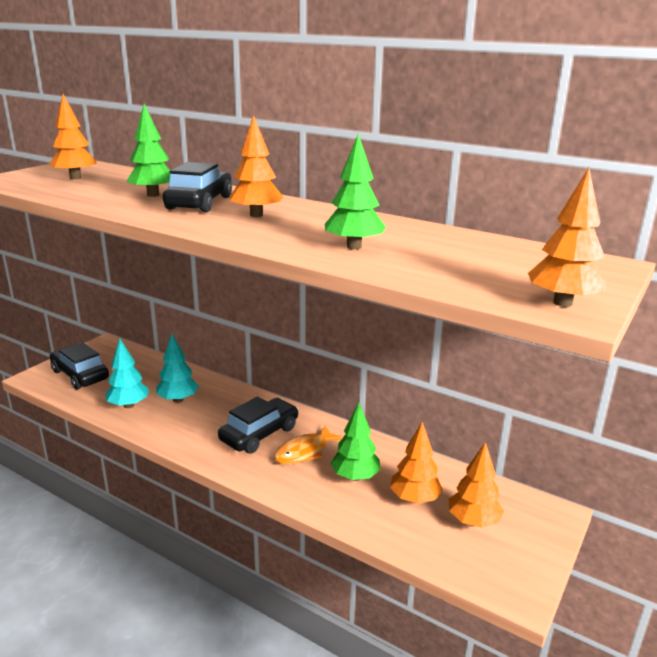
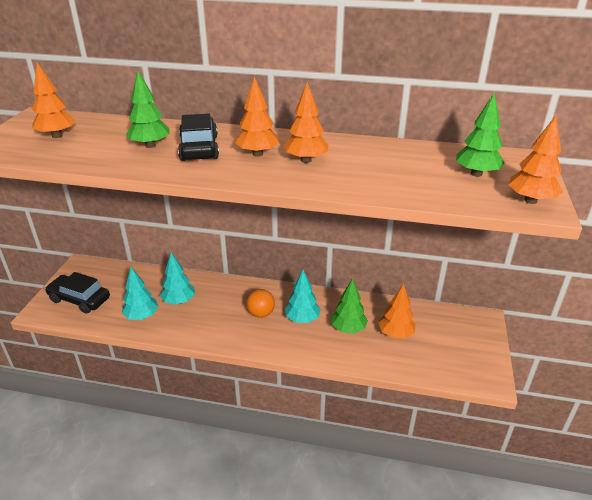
camera: 20 degrees left, 10 degrees up
black car [218,397,298,454] -> orange ball [246,289,275,318]
orange fish [274,425,343,464] -> turquoise tree [285,270,321,323]
green tree [324,134,386,249] -> green tree moved to [456,92,505,177]
orange tree [449,442,504,528] -> orange tree moved to [284,82,329,163]

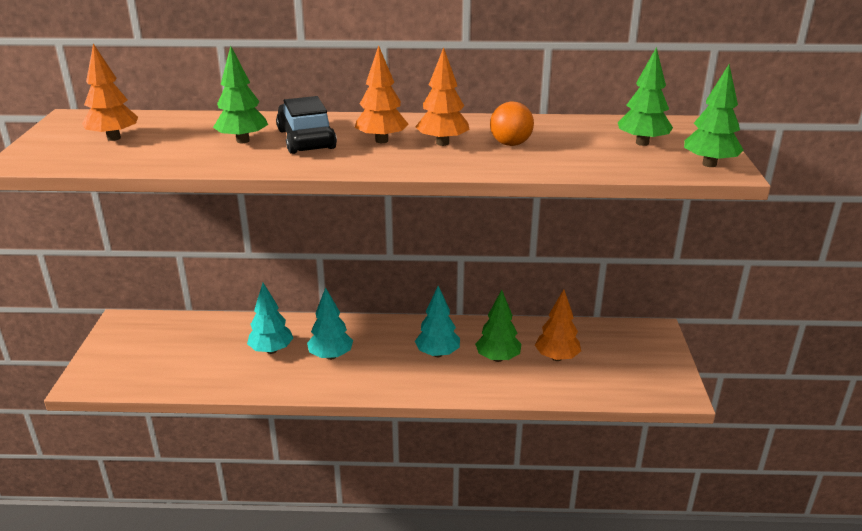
camera: 10 degrees left, 5 degrees down
black car [45,272,110,314] -> none
turquoise tree [122,267,159,320] -> turquoise tree moved to [307,287,353,360]
orange ball [246,289,275,318] -> orange ball moved to [490,101,534,146]
orange tree [508,115,563,204] -> green tree [684,65,744,167]

